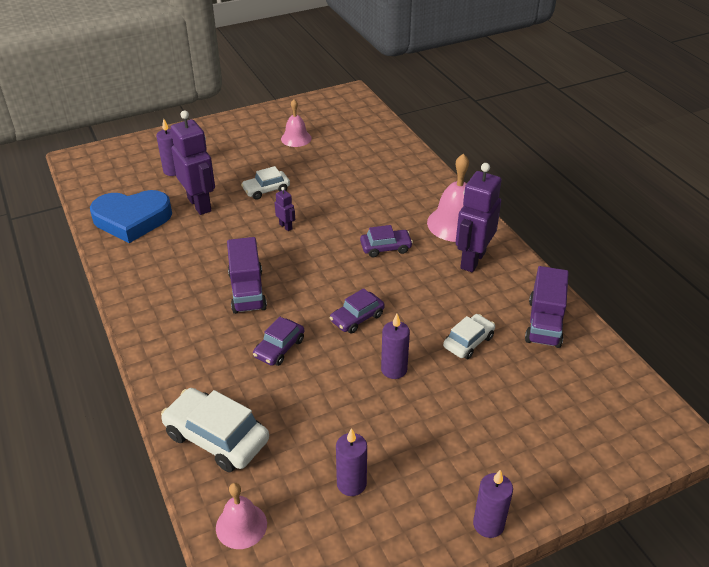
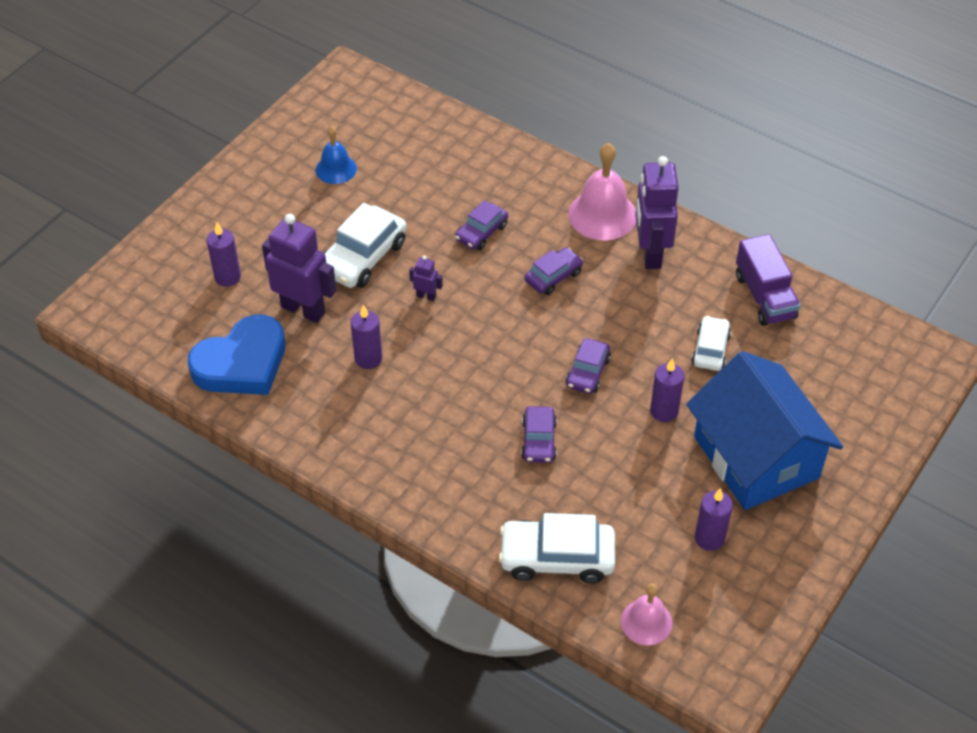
camera: 30 degrees left, 10 degrees up
purple truck [227,237,267,314] -> none
white car [241,166,290,200] -> white car [324,203,406,288], size x1.66
pink bell [281,99,312,147] -> blue bell [315,125,357,184]
purple candle [473,470,513,538] -> purple candle moved to [351,305,382,369]
none -> purple car [455,200,508,250]
none -> blue house [686,351,843,510]

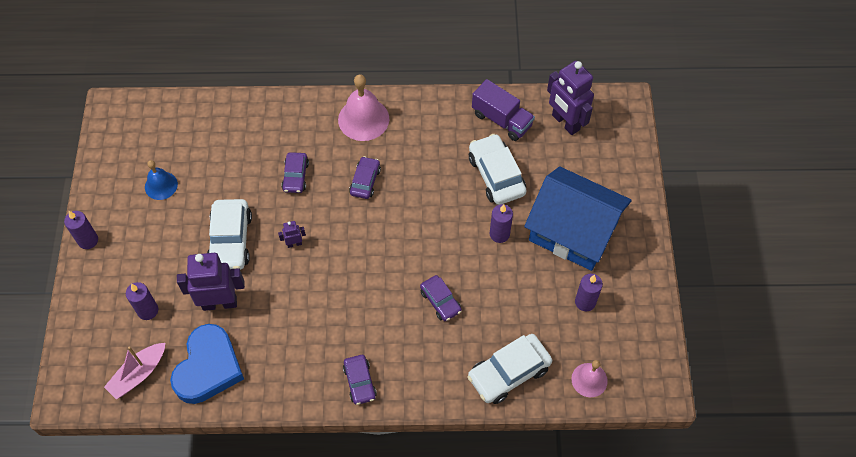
camera: 35 degrees left, 10 degrees up
purple candle [351,305,382,369] -> purple candle moved to [64,211,98,249]
purple car [566,338,611,394] -> purple car moved to [343,355,377,405]
purple robot [635,156,679,269] -> purple robot moved to [547,61,594,135]
white car [692,316,731,371] -> white car [469,134,526,205], size x1.66
none -> pink boat [104,343,165,399]

